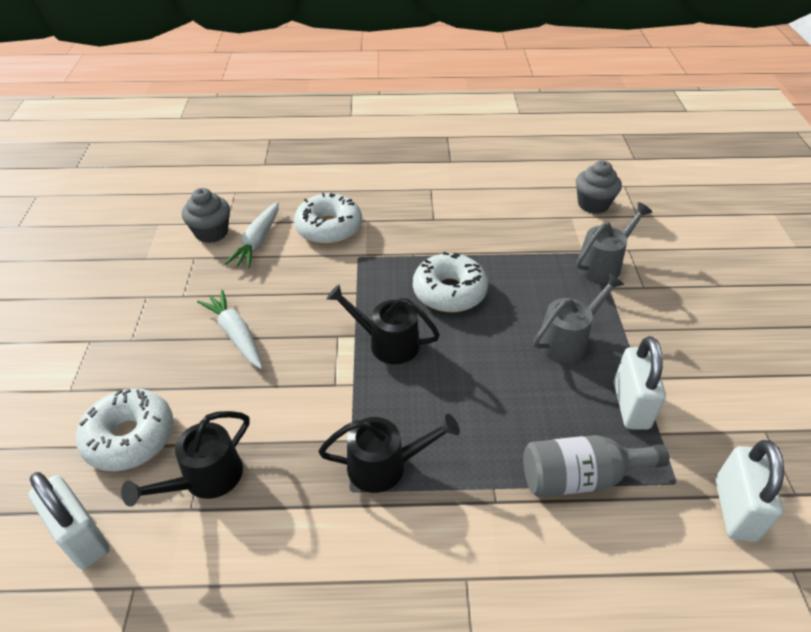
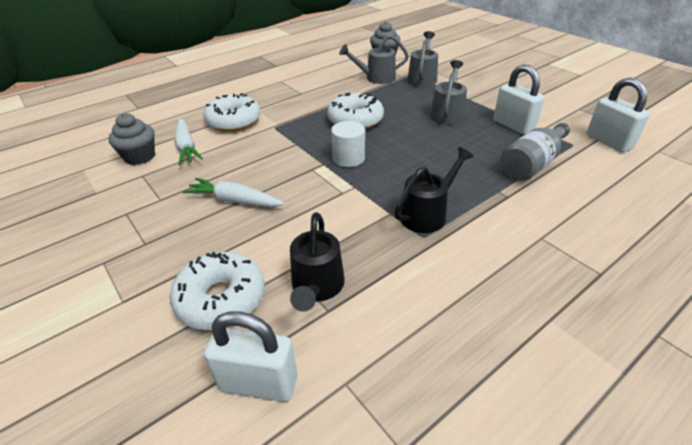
camera: 35 degrees left, 5 degrees down
black watering can [326,285,440,364] -> white cylinder [331,121,365,167]
none -> grey watering can [339,35,409,84]

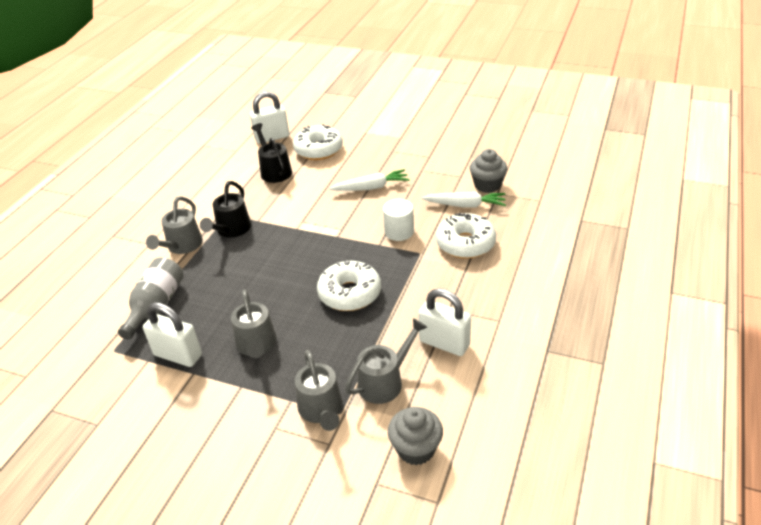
camera: 150 degrees right, 0 degrees up
white carrot [174,118,203,165] -> white carrot turned 150 degrees clockwise [421,192,506,208]
white cylinder [331,121,365,167] -> white cylinder moved to [383,199,414,241]
white padlock [587,77,650,152] -> white padlock moved to [418,288,471,356]
none -> grey watering can [146,196,203,254]

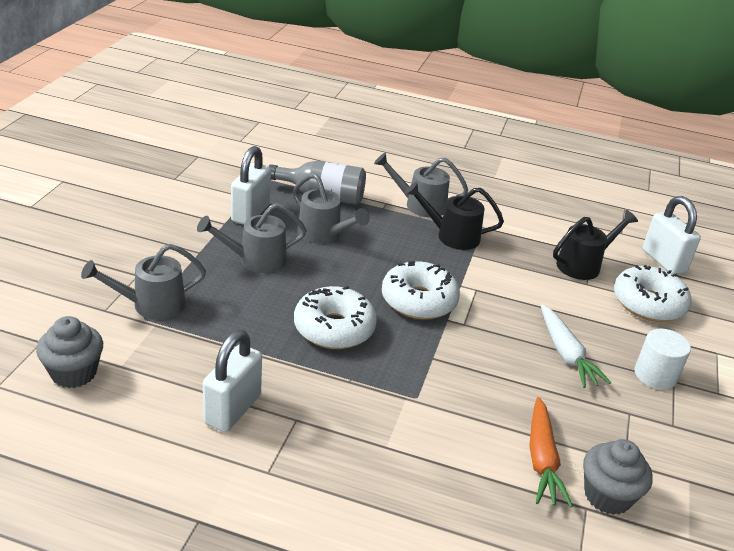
camera: 80 degrees right, 5 degrees down
grey watering can [345,318,427,404] -> grey watering can moved to [293,173,370,244]
white cylinder [383,199,414,241] -> white cylinder moved to [635,329,691,390]
white carrot [421,192,506,208] -> orange carrot [529,397,573,507]
white donut [436,213,496,259] -> white donut moved to [382,261,460,320]

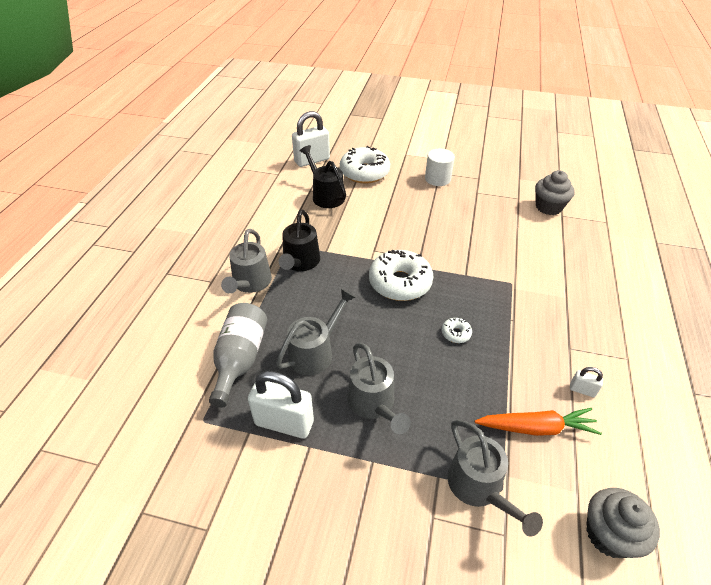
camera: 90 degrees left, 10 degrees up
white padlock [203,330,262,432] -> white padlock [570,367,603,397], size x0.46
white donut [294,286,377,349] -> white donut [442,318,472,343], size x0.43
orange carrot [529,397,573,507] -> orange carrot moved to [475,408,602,436]
white carrot [541,304,611,388] -> none

